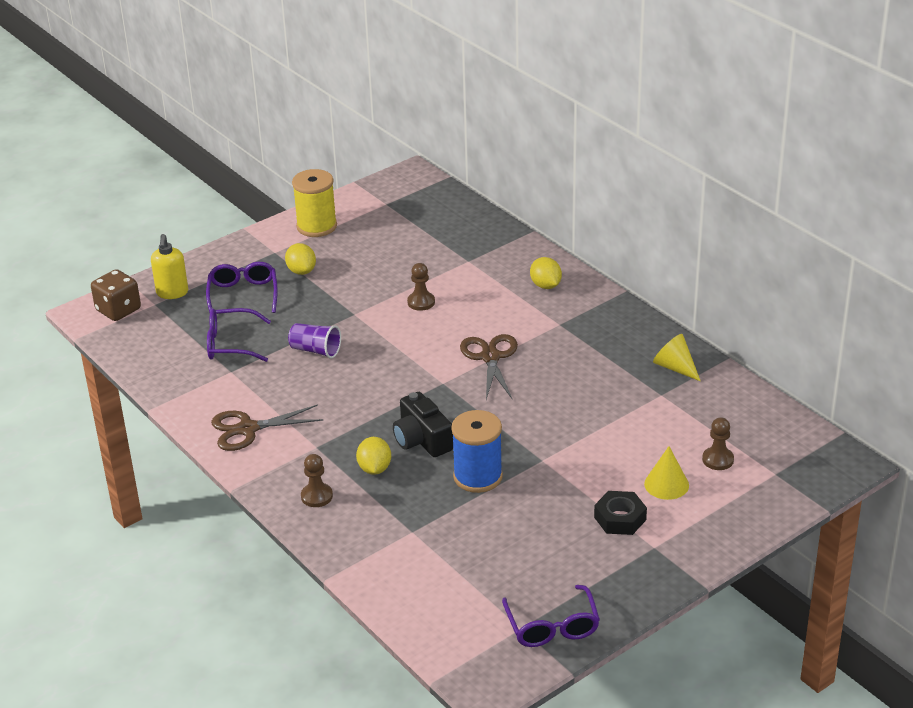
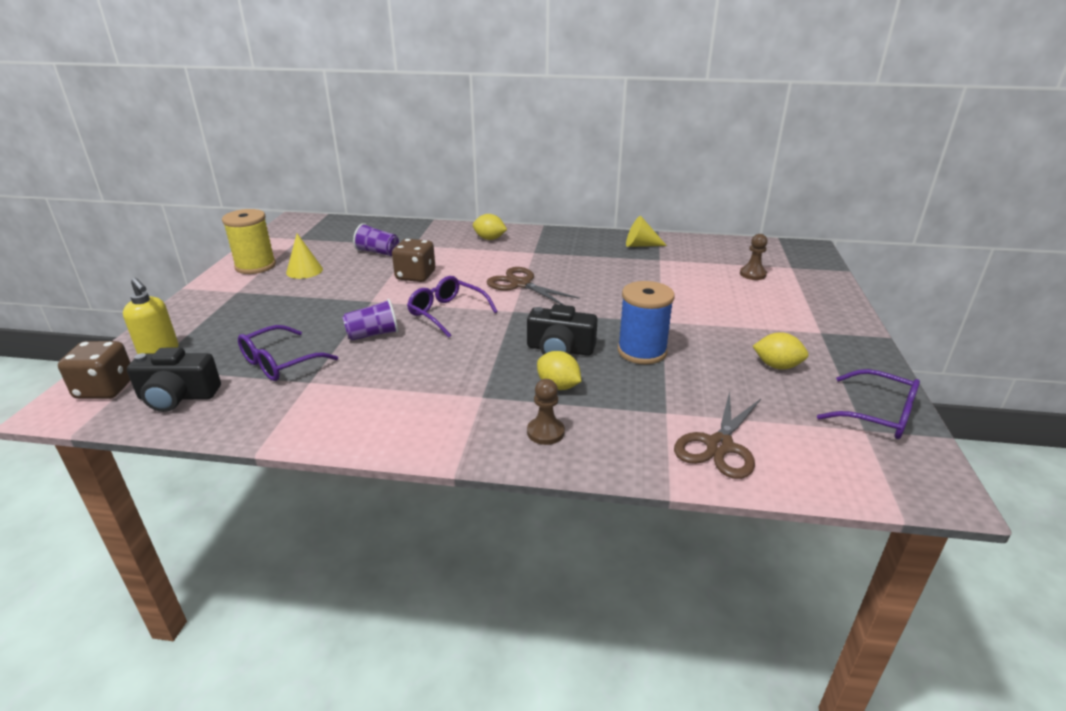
camera: 45 degrees left, 5 degrees down
purple glasses [206,262,278,313] -> purple glasses moved to [407,276,498,338]
brown scissors [211,404,323,451] -> brown scissors moved to [674,391,761,479]
yellow lemon [285,243,316,275] -> yellow lemon moved to [753,332,809,369]
brown pawn [407,263,435,311] -> brown dice [392,238,435,282]
black nut [594,491,647,535] -> none
yellow cone [644,446,689,500] -> yellow cone moved to [286,233,323,279]
none -> black camera [127,348,221,412]
none -> purple cup [353,223,399,256]

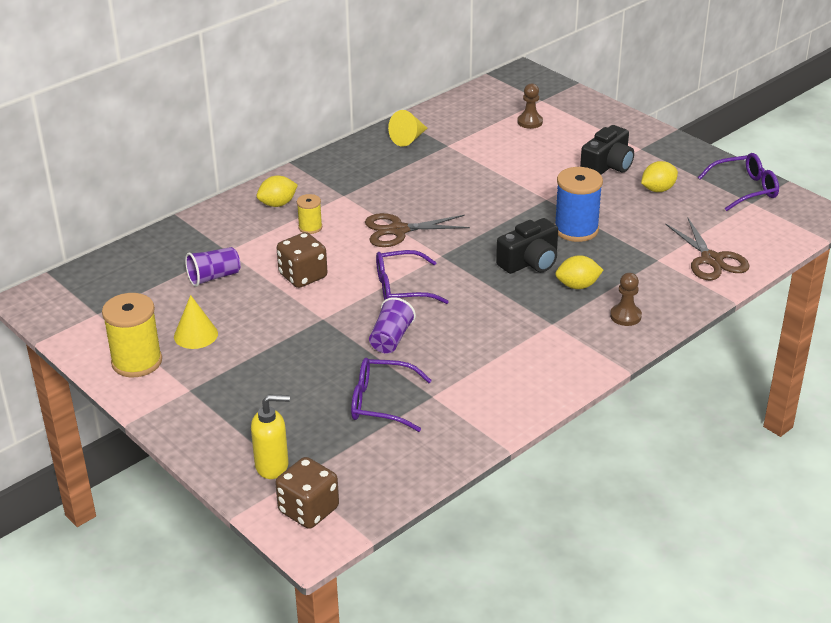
camera: 50 degrees left, 5 degrees up
black camera [127,348,221,412] -> black camera moved to [580,125,634,175]
purple glasses [238,325,338,381] -> purple glasses turned 105 degrees clockwise [351,358,432,432]
none -> yellow spool [297,194,322,234]

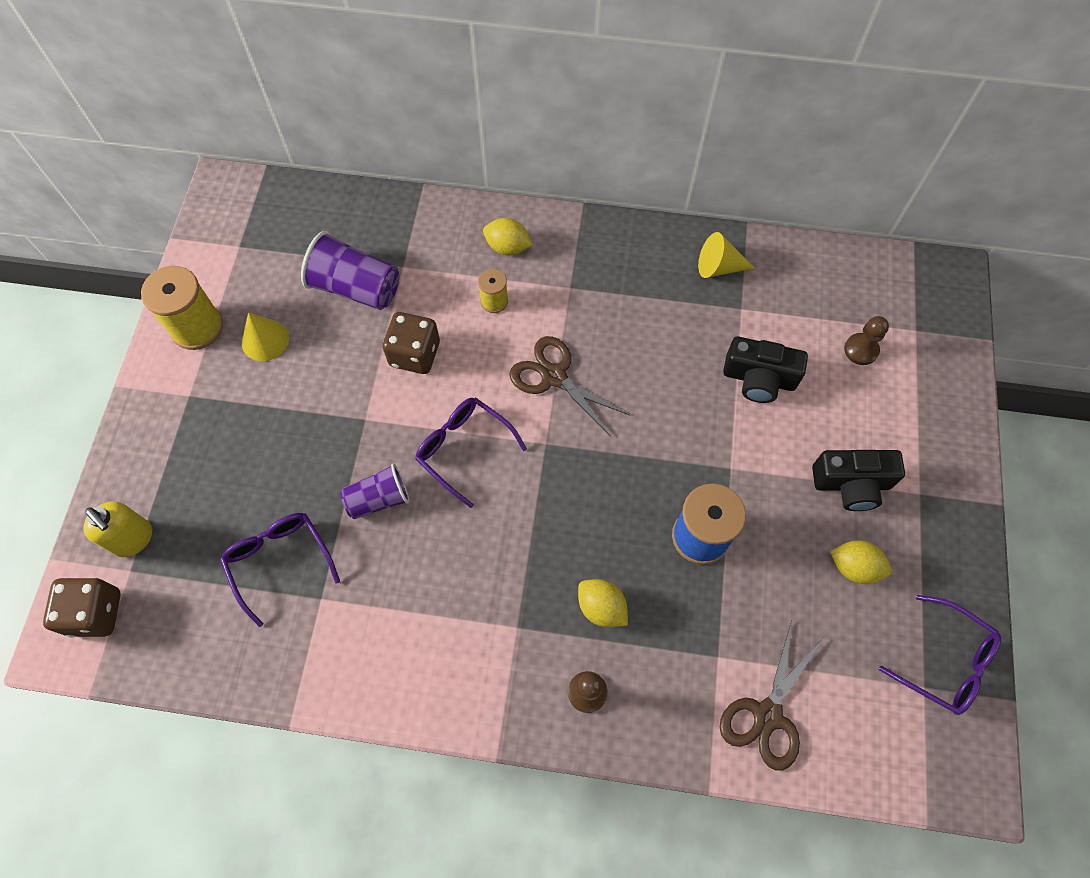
camera: 50 degrees right, 30 degrees up
purple cup [185,247,241,287] -> purple cup [301,231,400,310], size x1.54
black camera [496,218,558,274] -> black camera moved to [723,337,808,403]

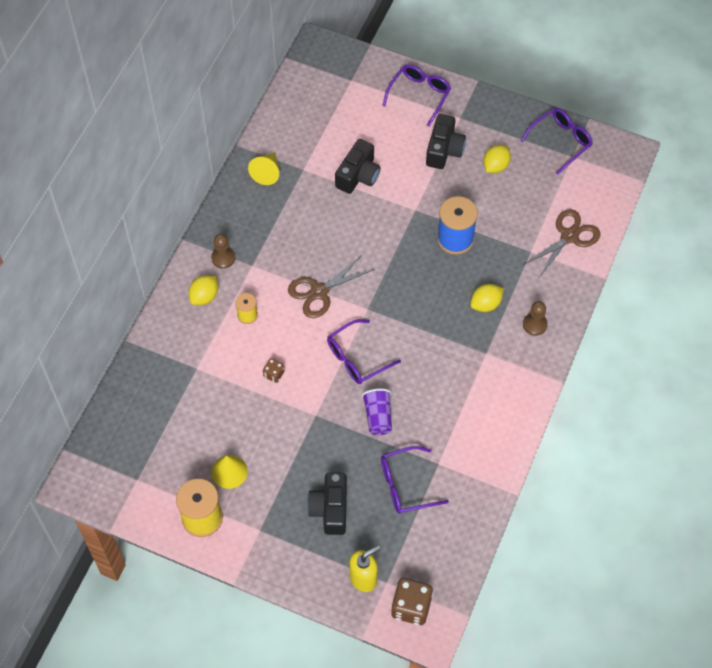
camera: 75 degrees left, 5 degrees down
purple cup [301,231,400,310] -> none
brown dice [383,312,440,374] -> brown dice [263,358,285,383], size x0.52
brown scissors [720,620,823,771] -> brown scissors turned 90 degrees counterclockwise [523,209,600,278]
brown pawn [844,316,889,365] -> brown pawn moved to [211,234,235,269]
none -> black camera [307,473,347,535]
none -> purple glasses [382,64,451,126]

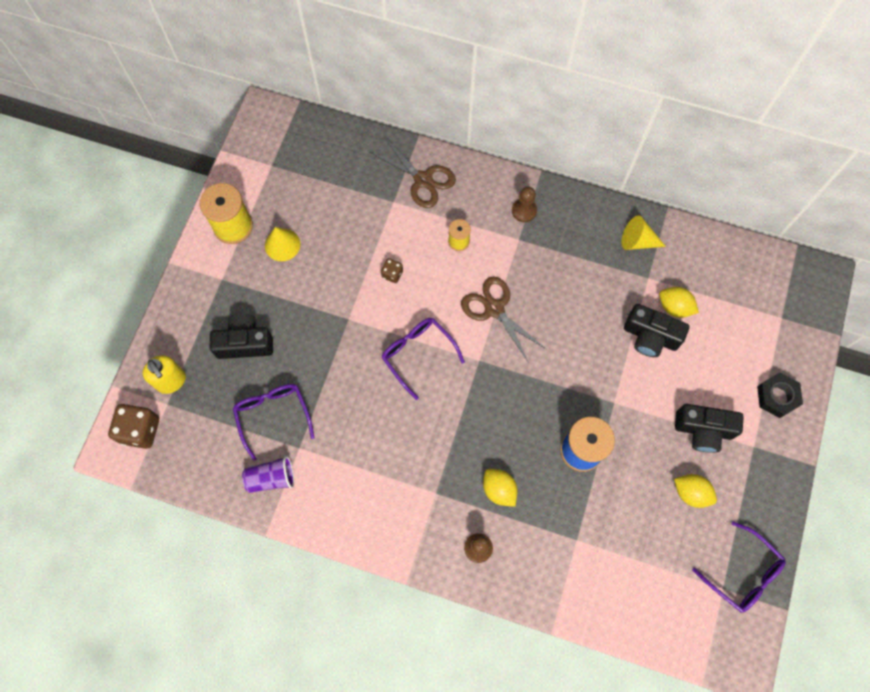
camera: 85 degrees right, 10 degrees up
yellow lemon [189,275,218,305] -> yellow lemon moved to [659,287,699,318]
purple cup [362,389,392,435] -> purple cup moved to [242,456,294,493]
purple glasses [382,64,451,126] -> black nut [757,373,803,418]
brown scissors [523,209,600,278] -> brown scissors moved to [370,137,456,208]

